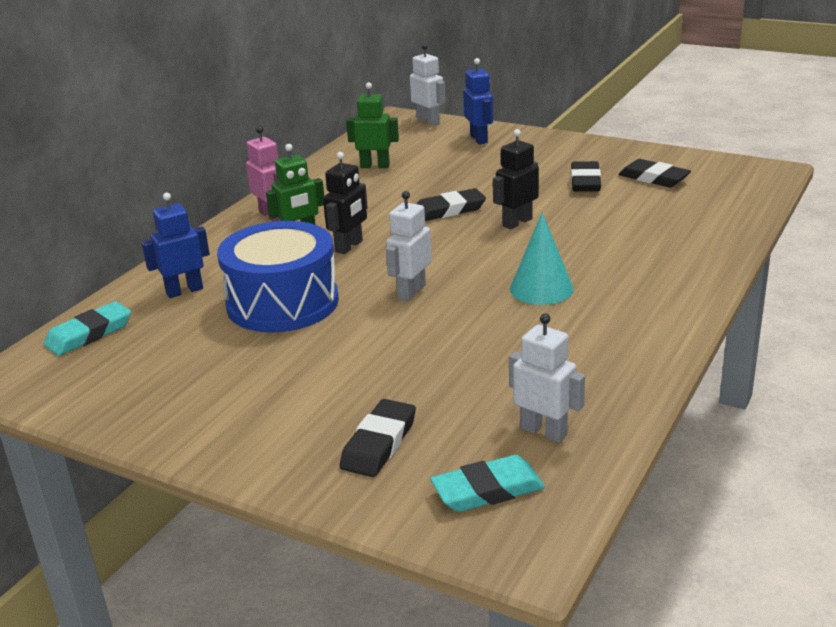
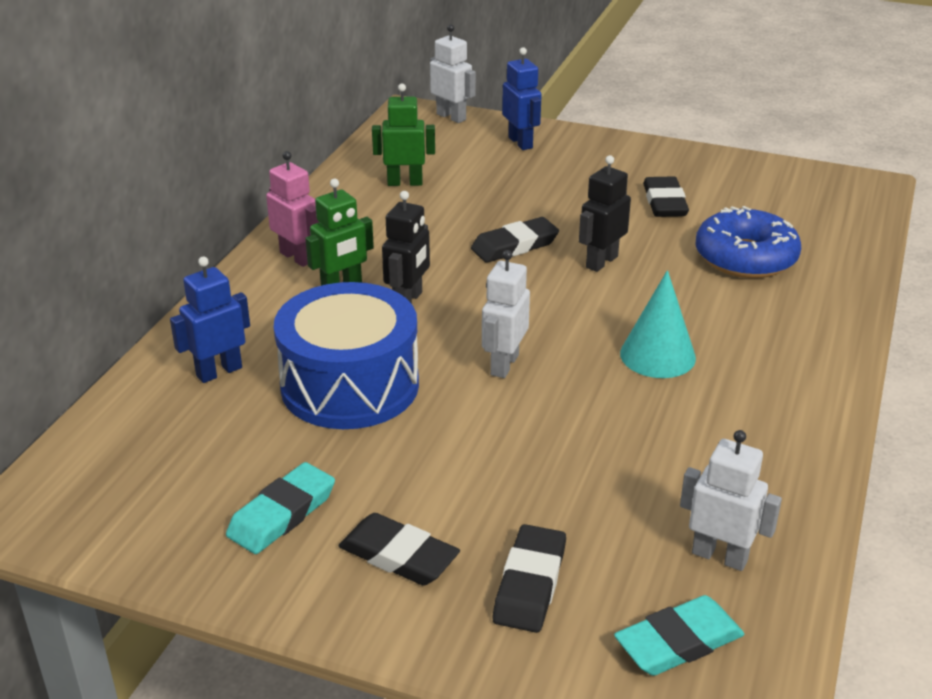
camera: 10 degrees left, 5 degrees up
turquoise eraser [44,301,131,356] -> turquoise eraser moved to [226,462,335,554]
black eraser [618,159,691,187] -> black eraser moved to [338,513,460,586]
none -> blue donut [695,206,801,278]

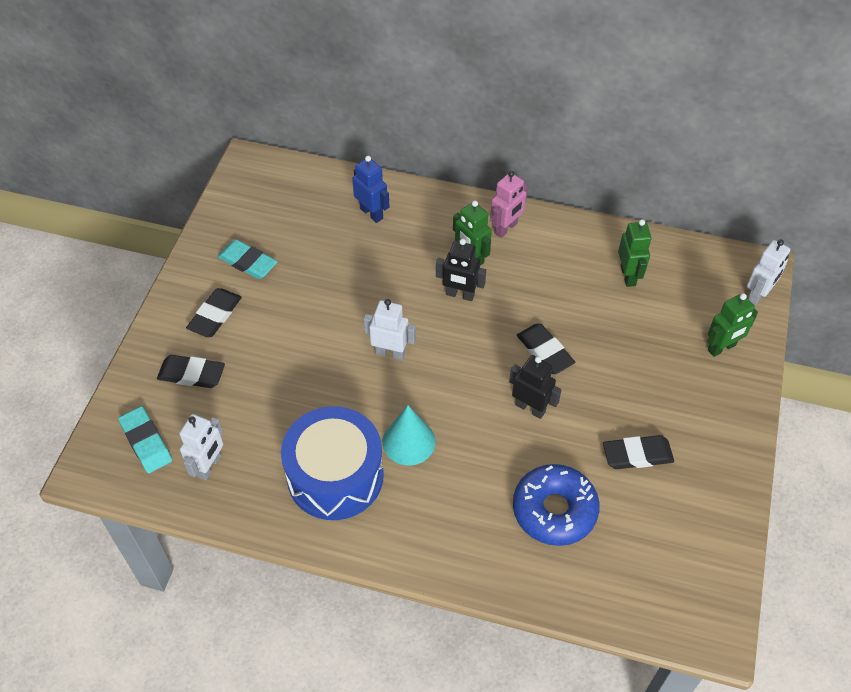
camera: 85 degrees right, 20 degrees up
blue drum [274,282,419,429] -> blue drum moved to [281,406,384,520]
blue robot [502,47,542,150] -> green robot [707,293,758,357]

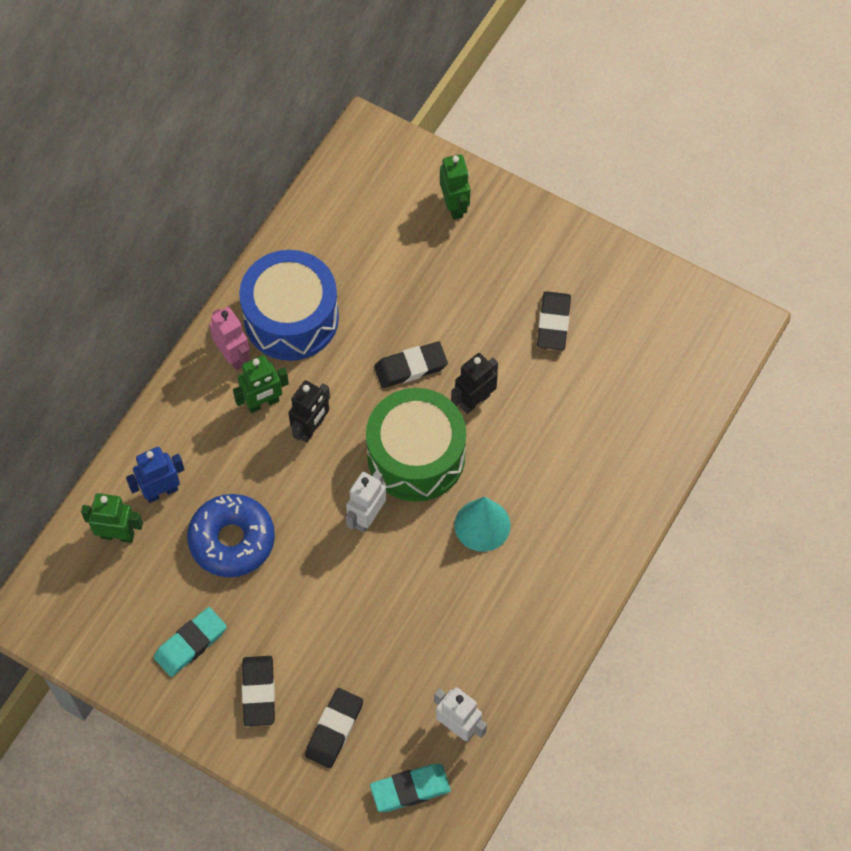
camera: 75 degrees left, 10 degrees up
black eraser [186,288,242,337] -> black eraser turned 45 degrees clockwise [242,656,275,726]
blue drum [281,406,384,520] -> blue drum moved to [239,250,339,361]
blue donut [513,464,600,546] -> blue donut moved to [187,494,275,577]
green robot [618,219,652,287] -> green robot moved to [81,493,143,543]
white robot [747,239,790,306] -> none
none -> green drum [366,388,466,502]

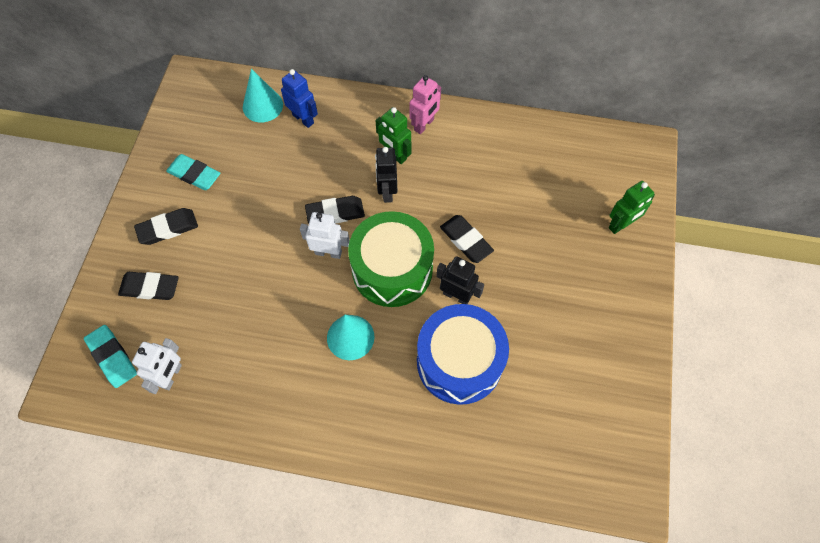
camera: 70 degrees right, 0 degrees up
green robot [81,493,143,543] -> turquoise cone [243,69,283,123]
blue donut [187,494,275,577] -> none
blue drum [239,250,339,361] -> blue drum moved to [417,304,509,405]
black robot [288,380,330,443] -> black robot turned 75 degrees clockwise [375,147,397,203]
black eraser [537,291,571,350] -> black eraser moved to [305,196,365,224]

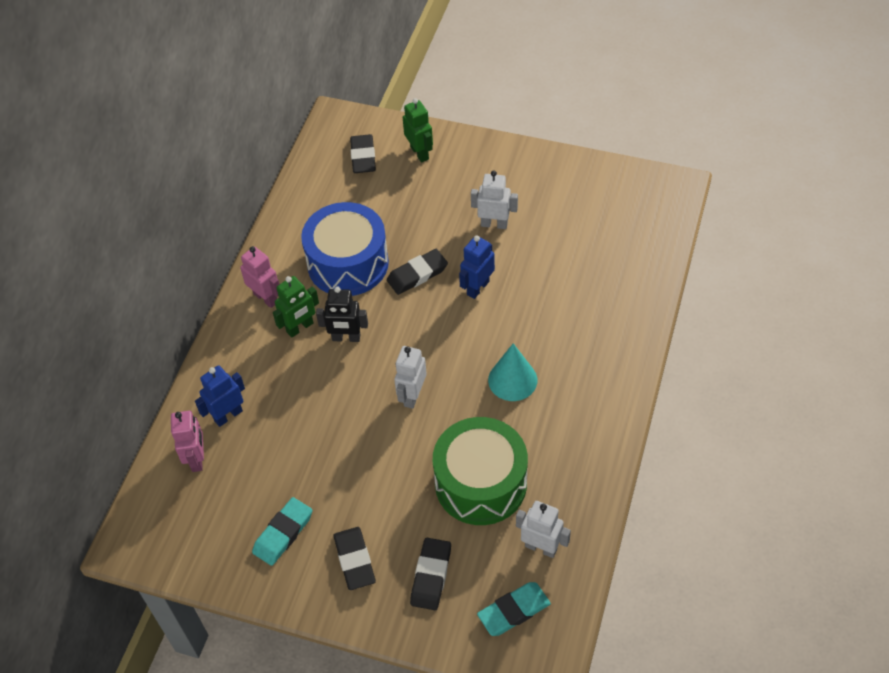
camera: 80 degrees left, 10 degrees down
turquoise cone [243,69,283,123] -> pink robot [171,411,204,472]
black eraser [305,196,365,224] -> black eraser moved to [350,134,376,173]
green drum [348,211,434,307] -> green drum moved to [433,417,528,525]
blue drum [417,304,509,405] -> blue drum moved to [301,202,389,296]
black robot [436,256,484,304] -> blue robot [459,235,495,299]
none -> white robot [471,170,518,229]

